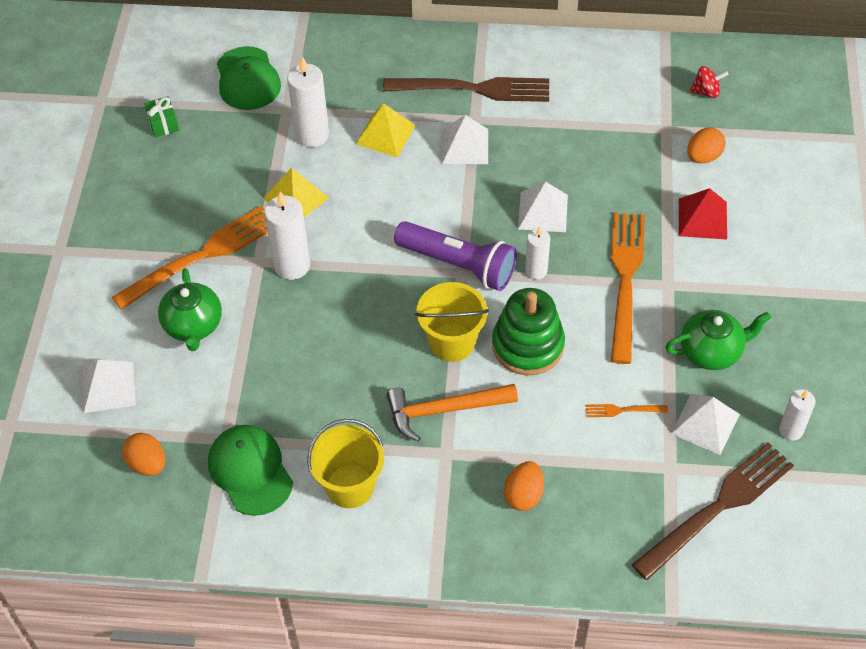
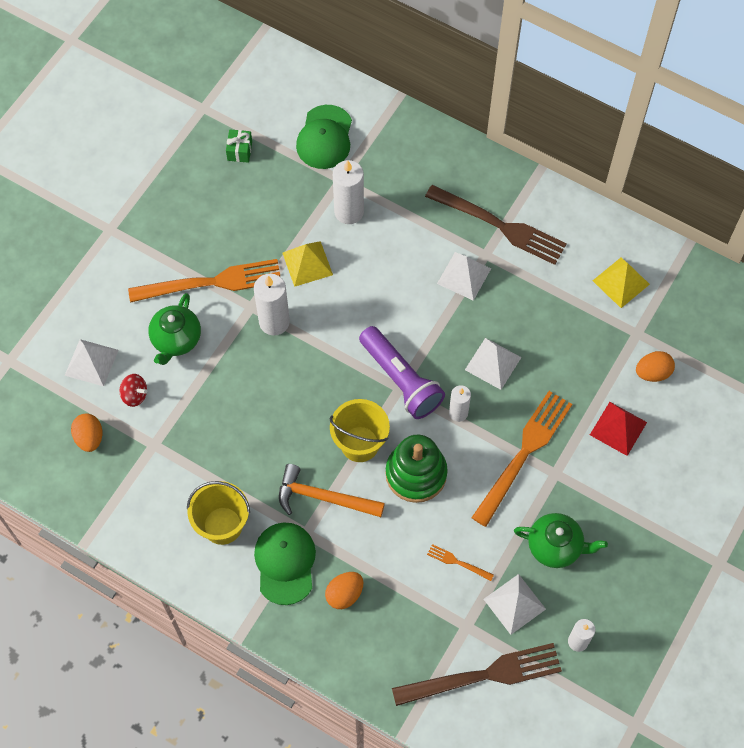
camera: 25 degrees right, 10 degrees up
green cap [208,425,293,516] -> green cap moved to [254,522,316,605]
yellow pyramid [356,103,415,157] -> yellow pyramid moved to [593,257,650,308]
red spinning top [689,66,729,98] -> red spinning top moved to [120,374,147,407]

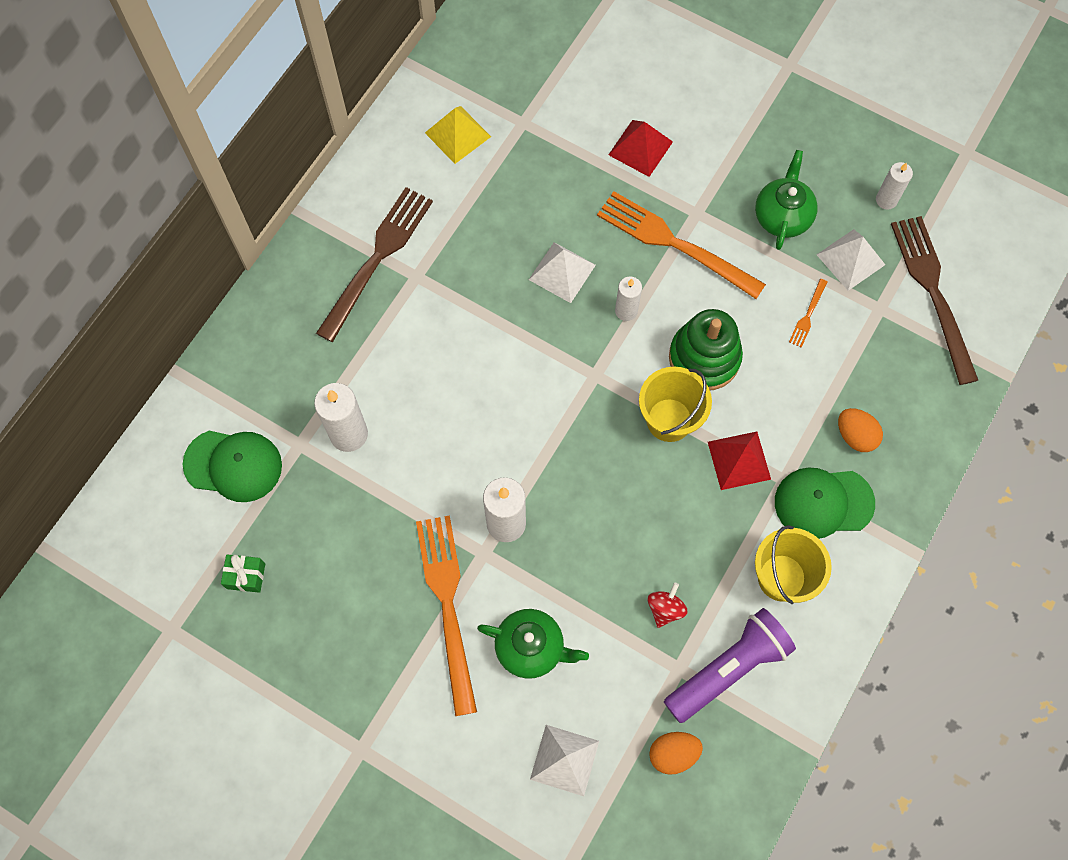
camera: 90 degrees left, 5 degrees up
red spinning top [120,374,147,407] -> red spinning top moved to [648,582,687,628]
orange hammer [279,464,385,517] -> red pyramid [708,431,771,490]
yellow pyramid [283,241,333,287] -> none
purple flashlight [359,326,445,419] -> purple flashlight moved to [664,608,796,723]
white pyramid [437,252,491,301] -> none
orange egg [636,351,675,382] -> none

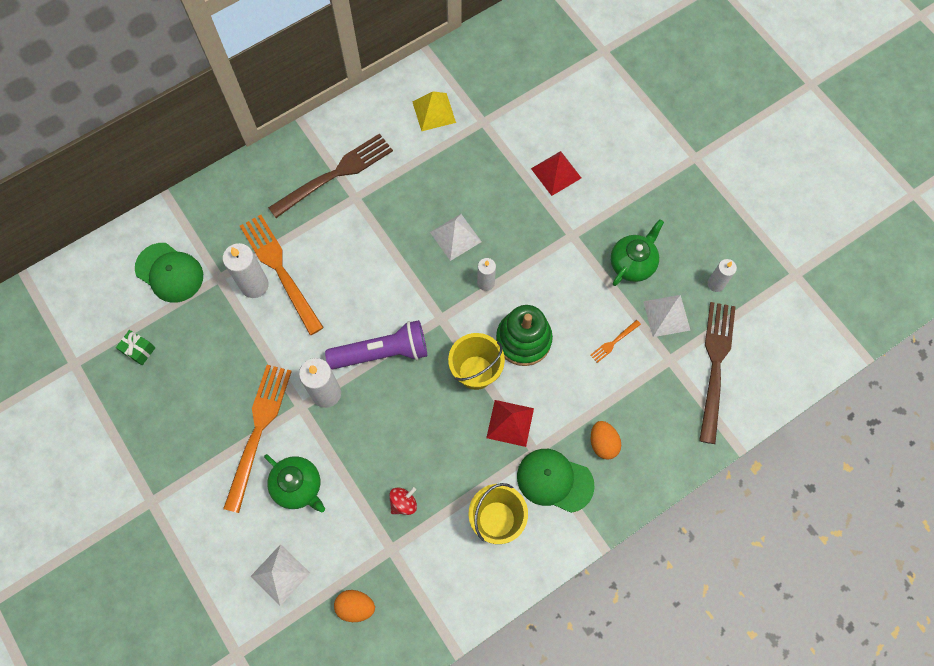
camera: 25 degrees right, 0 degrees up
orange fork [597,191,766,299] -> orange fork moved to [240,215,324,335]
purple flashlight [664,608,796,723] -> purple flashlight moved to [325,320,427,370]

